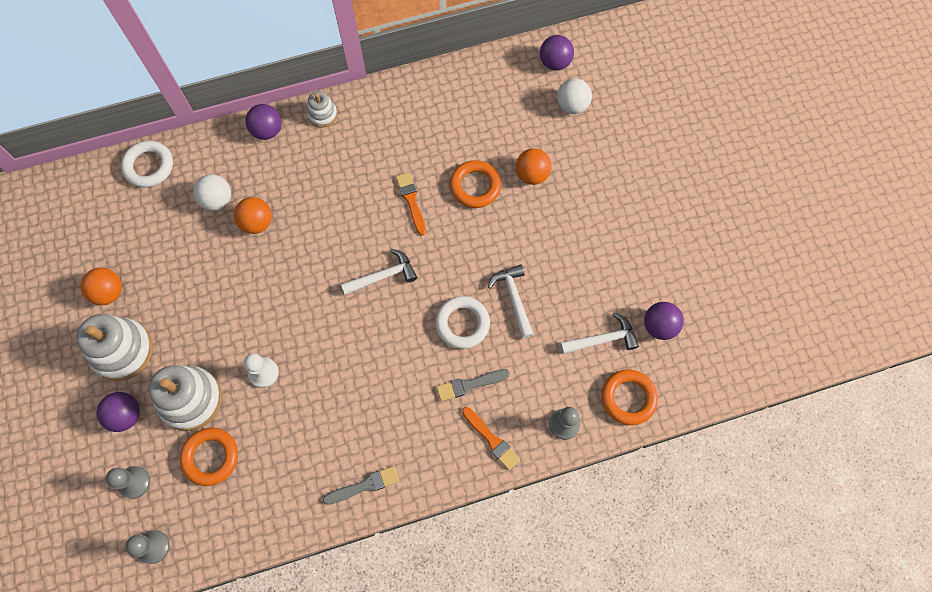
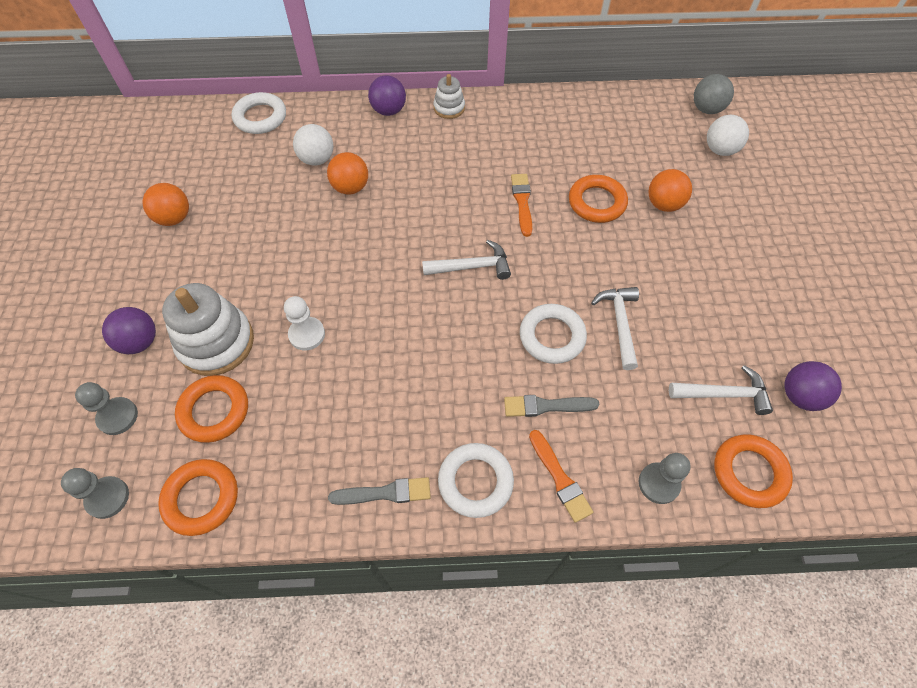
camera: 15 degrees right, 10 degrees down
white stacking toy [76,314,153,381] -> none
purple ball [540,35,574,71] -> grey ball [694,74,734,114]
none -> orange ring [158,459,238,536]
none -> white ring [438,443,514,518]

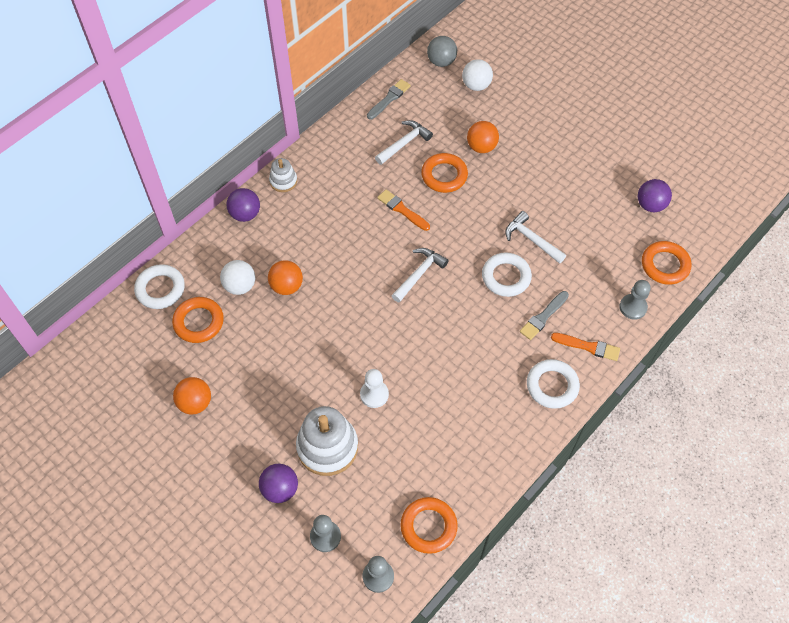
camera: 45 degrees left, 0 degrees up
orange ring [175,375,248,443] -> orange ring moved to [172,297,224,343]
grey brush [328,477,431,505] -> grey brush moved to [367,79,411,119]
white hammer [669,365,773,415] -> white hammer moved to [375,120,433,165]

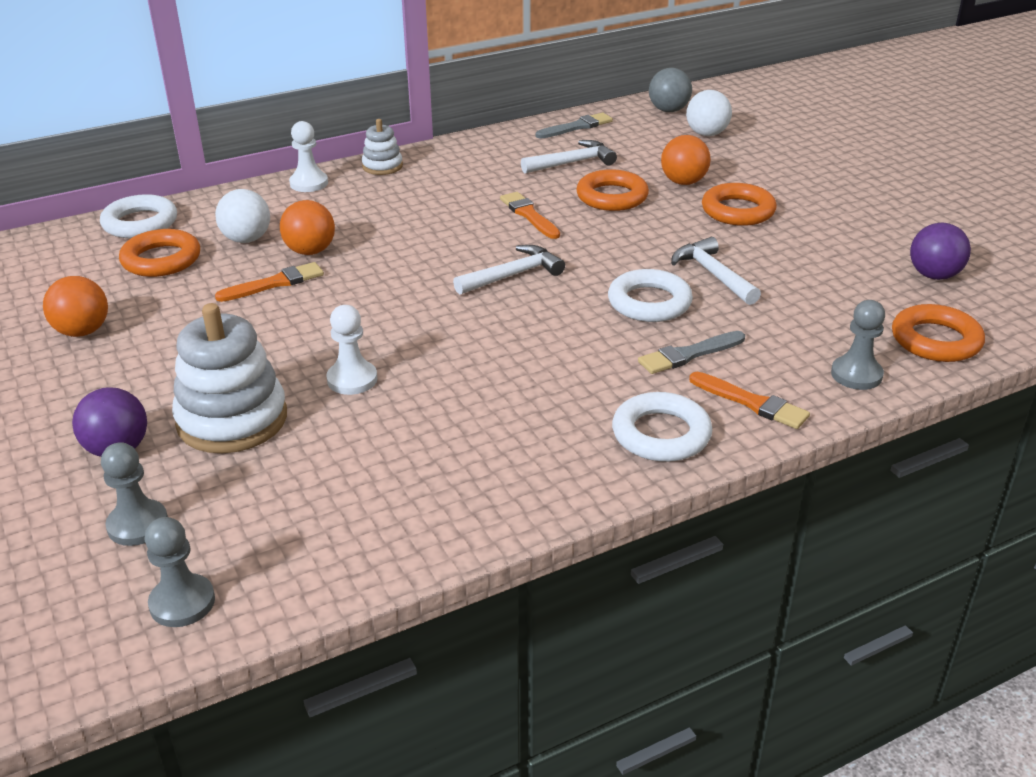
camera: 20 degrees right, 25 degrees down
purple ball [226,188,260,222] -> white pawn [289,121,328,192]
orange ring [400,497,458,554] -> orange ring moved to [702,183,777,226]
none -> orange brush [215,262,324,302]

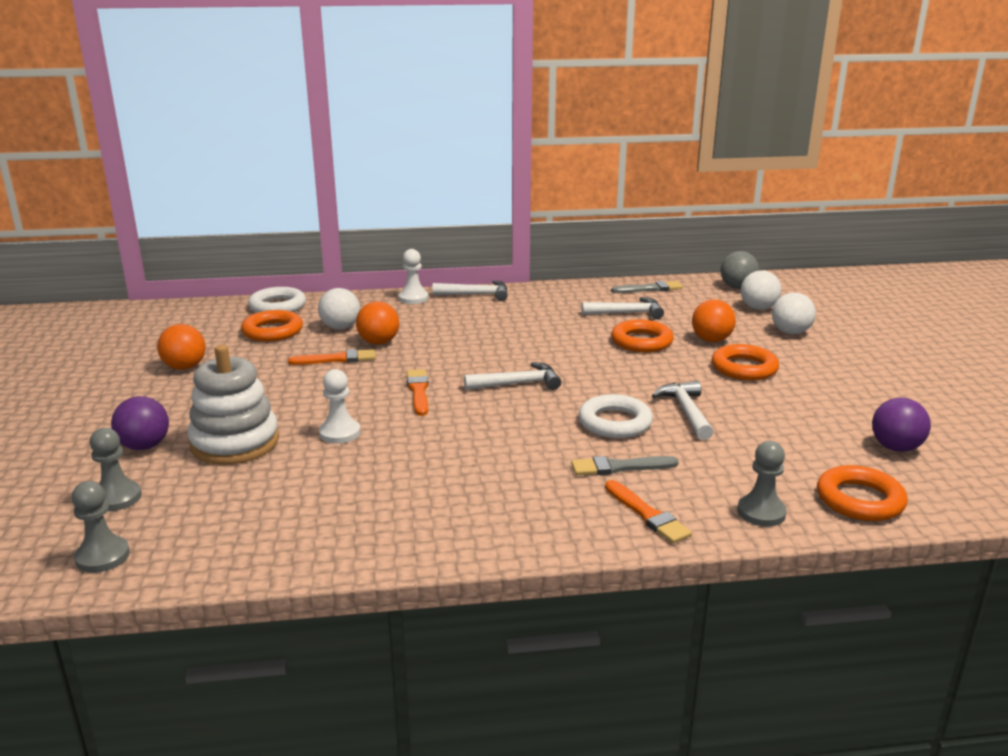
camera: 20 degrees right, 10 degrees down
white stacking toy [362,119,403,175] -> white hammer [432,280,508,301]
orange brush [500,192,560,239] -> orange brush moved to [407,369,428,416]
white ring [612,392,712,462] -> none
none -> white ball [772,292,816,335]

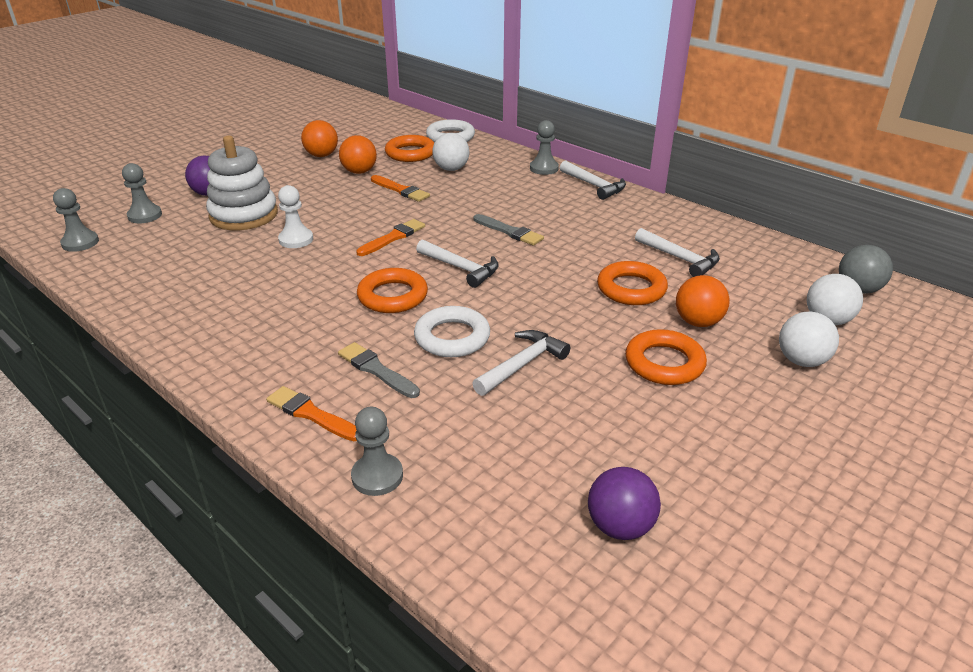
camera: 50 degrees right, 10 degrees up
orange ball [356,301,399,345] -> orange ball moved to [339,135,377,174]
white pawn [399,249,429,304] -> grey pawn [530,120,559,175]
orange brush [605,480,692,544] -> orange brush turned 105 degrees clockwise [266,386,357,441]
grey brush [611,281,683,293] -> grey brush moved to [474,214,544,246]
orange ring [817,465,908,521] -> orange ring moved to [357,268,428,313]

